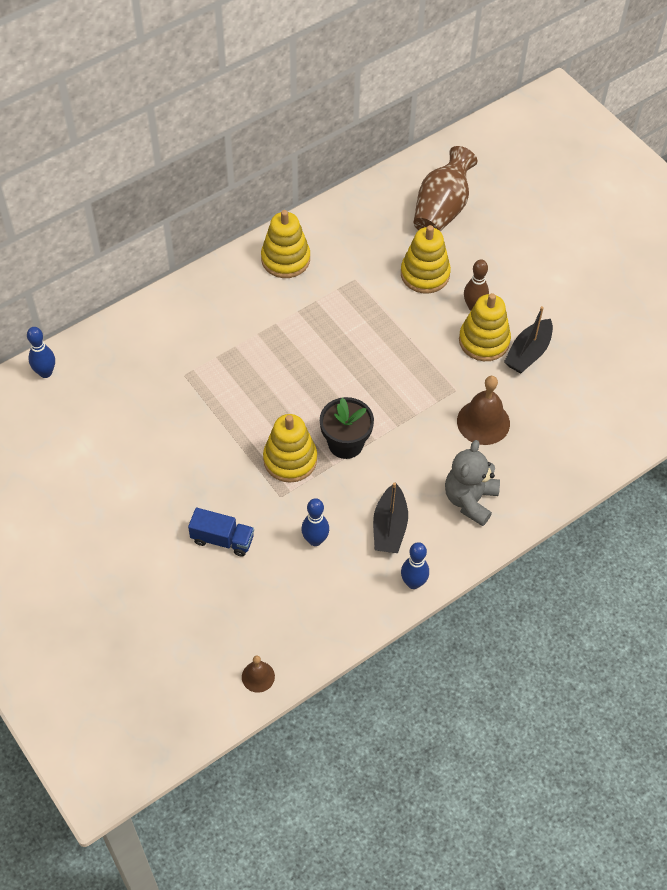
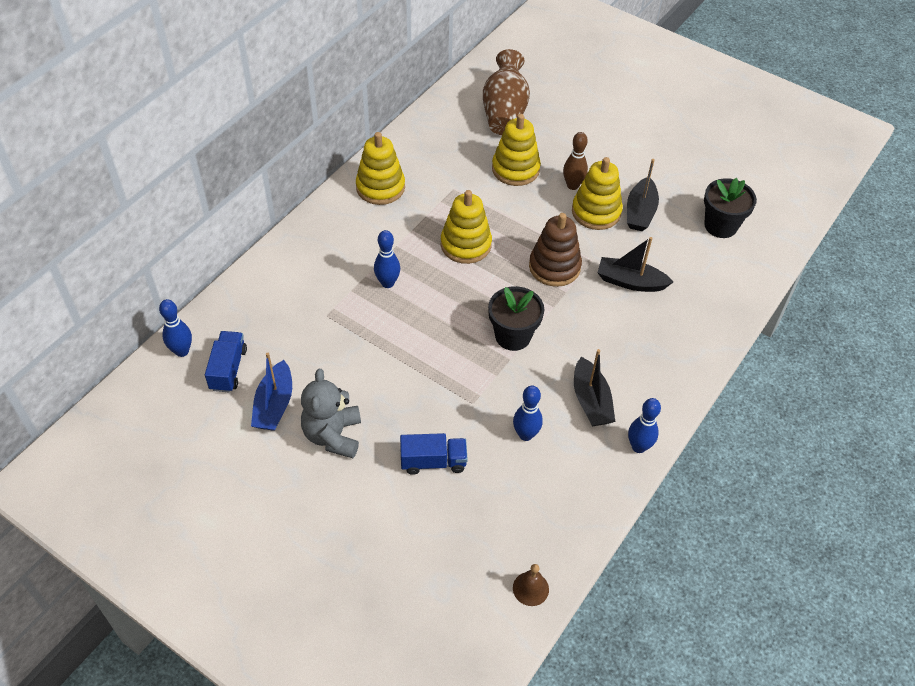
camera: 20 degrees left, 5 degrees down
yellow stacking toy [263,414,317,483] -> yellow stacking toy moved to [441,190,492,264]
grey teddy bear [445,440,500,526] -> grey teddy bear moved to [301,369,361,458]
brown bell [457,376,510,445] -> black boat [597,237,673,292]
none -> blue truck [205,331,247,392]
none -> blue boat [251,353,292,431]
none -> blue bowling pin [374,230,400,288]
none -> brown stacking toy [529,213,582,287]
none -> black flower pot [704,178,757,238]

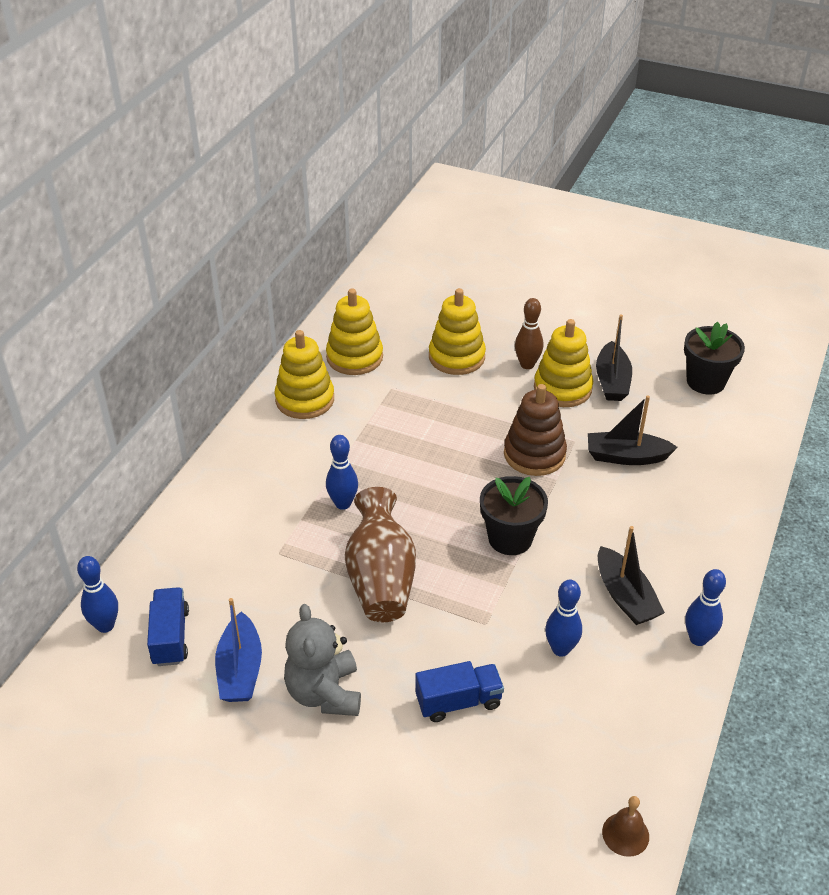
camera: 10 degrees left, 10 degrees down
yellow stacking toy [441,190,492,264] -> yellow stacking toy moved to [326,289,383,375]
brown vase [483,49,530,135] -> brown vase moved to [345,487,416,622]

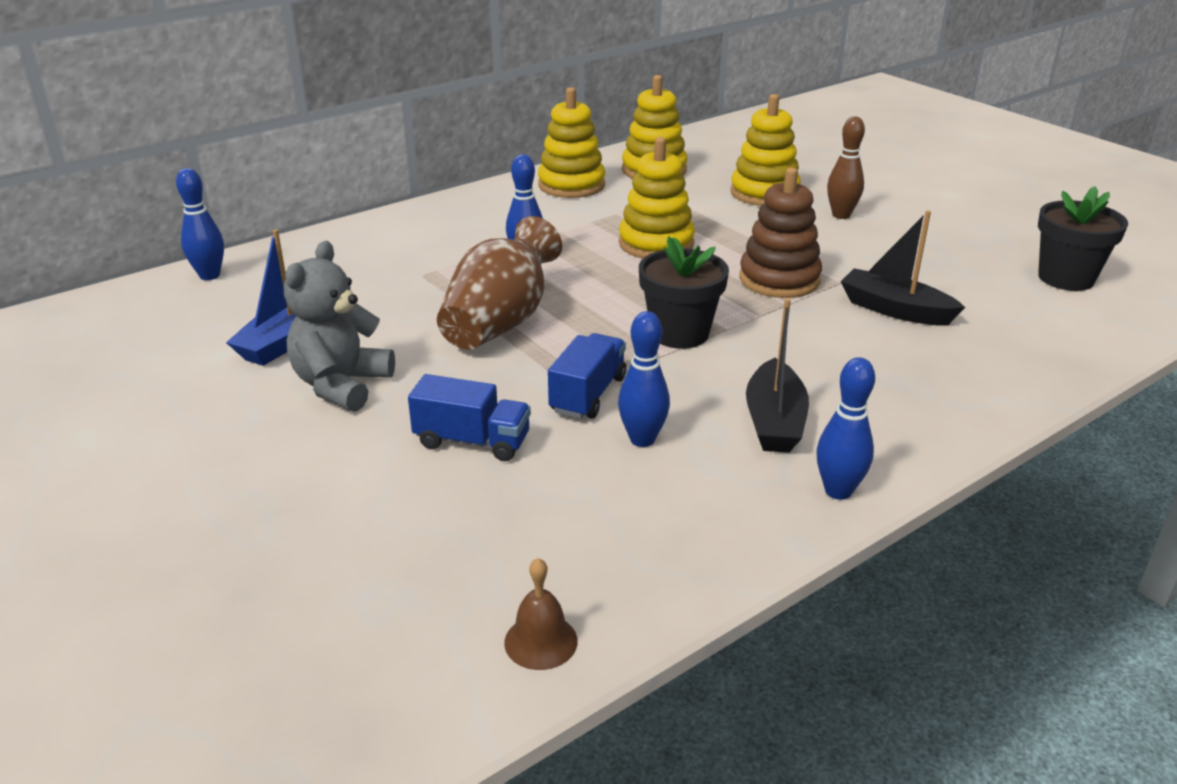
camera: 30 degrees right, 10 degrees down
blue truck [147,587,189,666] -> blue truck moved to [548,333,627,419]
yellow stacking toy [534,319,593,407] -> yellow stacking toy moved to [619,137,695,258]
black boat [596,314,632,401] -> none

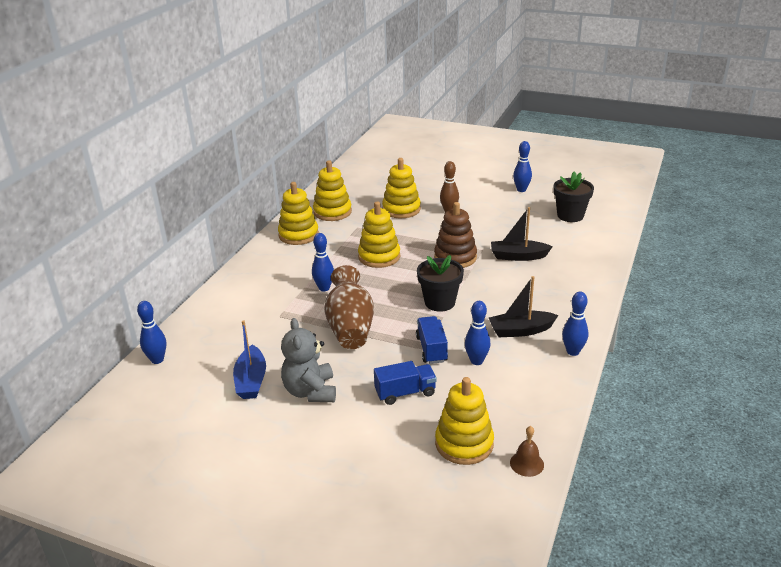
camera: 30 degrees left, 0 degrees up
black boat [746,298,809,453] -> black boat turned 105 degrees clockwise [489,276,558,337]
none -> yellow stacking toy [435,377,494,465]
none -> blue bowling pin [513,141,532,192]

